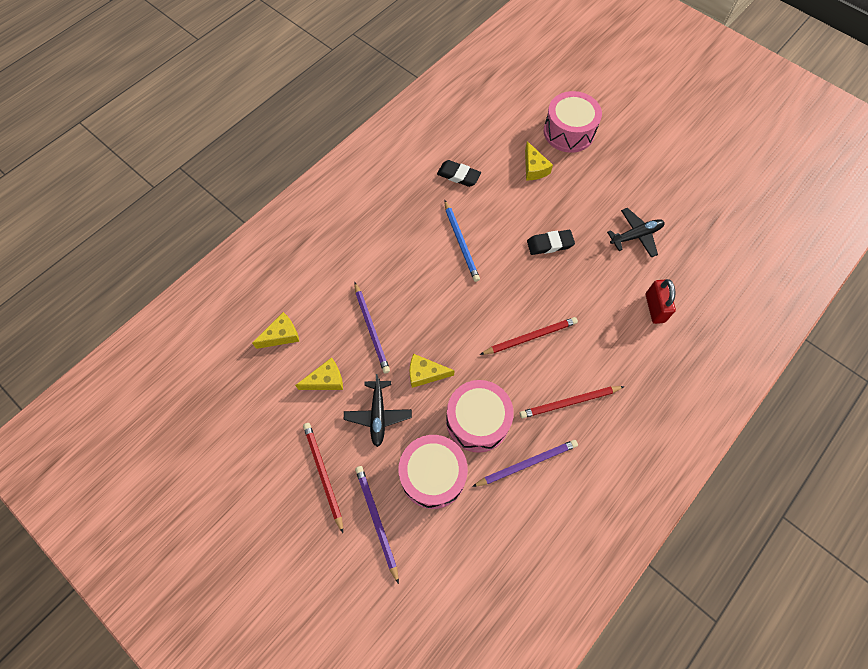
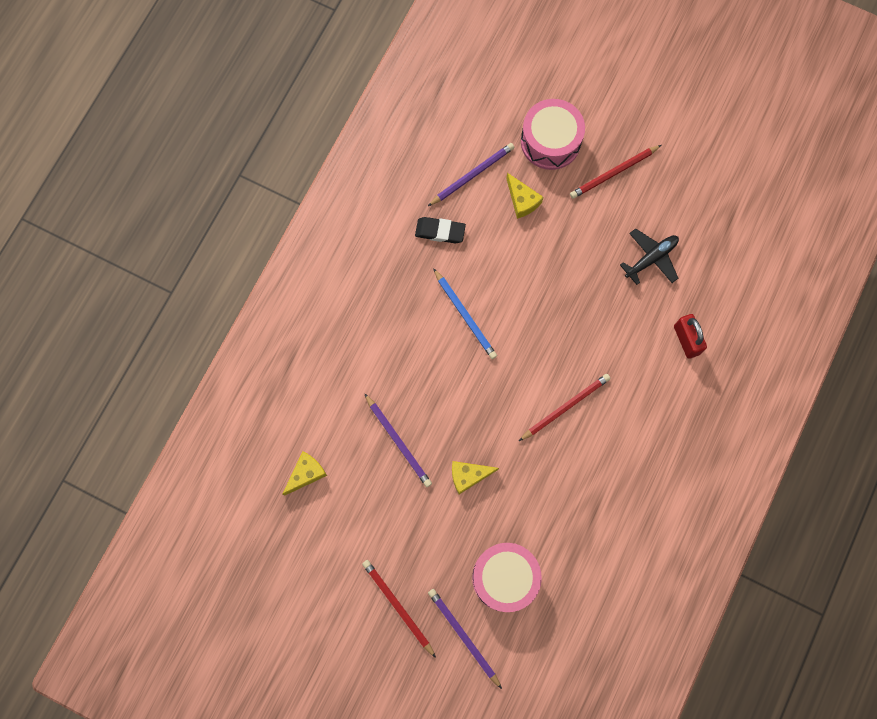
camera: 15 degrees left, 10 degrees up
yellow cheese [295,358,343,390] -> none
black plane [344,374,412,447] -> none
pink drum [446,380,514,453] -> none
purple pencil [472,440,578,487] -> purple pencil moved to [428,143,515,206]
red pencil [520,386,625,418] -> red pencil moved to [570,145,661,199]
black eraser [527,230,575,255] -> none

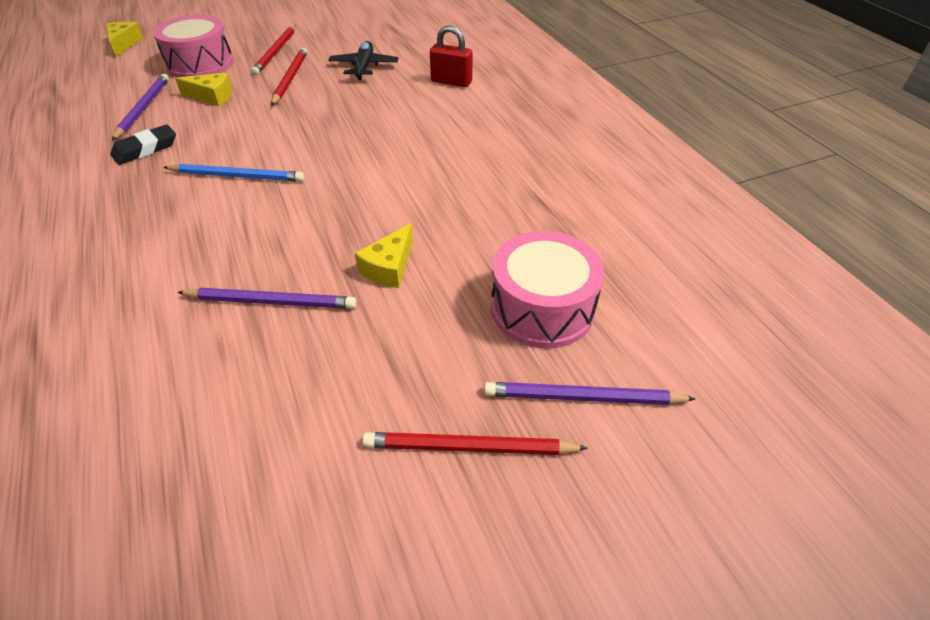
camera: 50 degrees left, 30 degrees down
yellow cheese [283,451,327,496] -> yellow cheese moved to [106,22,143,56]
red pencil [519,374,611,441] -> red pencil moved to [271,48,308,106]

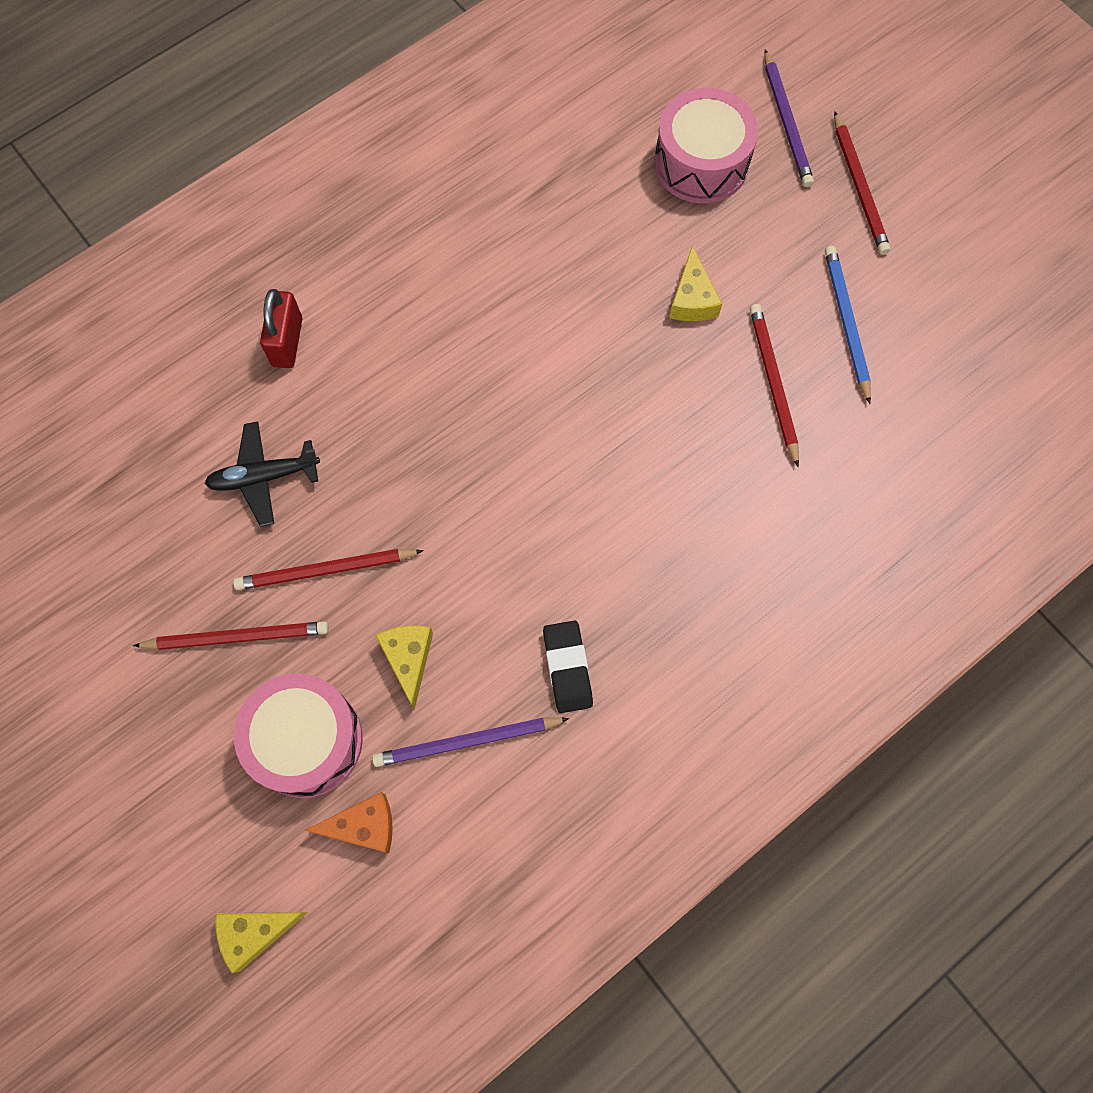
camera: 105 degrees left, 25 degrees up
black eraser [110,125,176,165] -> black eraser turned 45 degrees clockwise [543,620,593,713]
blue pencil [163,164,305,182] -> blue pencil moved to [825,246,871,404]
purple pencil [177,288,357,309] -> red pencil [750,304,799,467]
yellow cheese [355,223,413,288] -> yellow cheese turned 75 degrees clockwise [669,246,722,321]
none -> orange cheese [304,792,393,853]

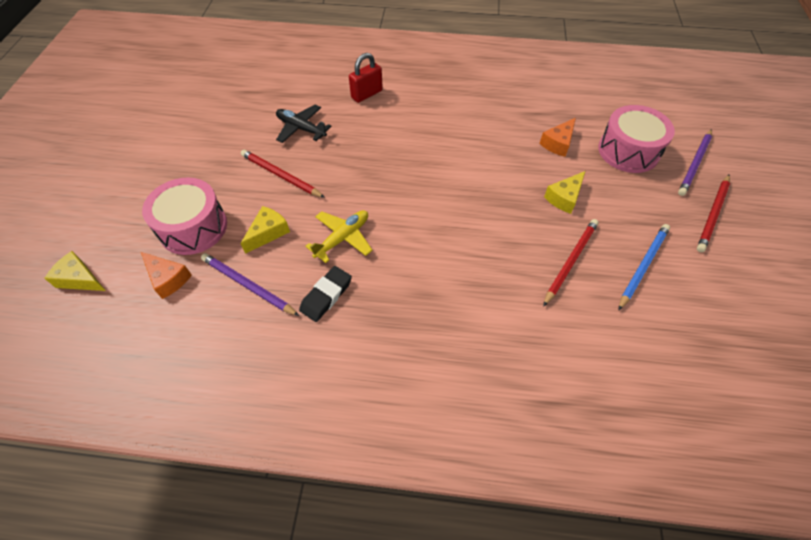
camera: 45 degrees right, 15 degrees down
red pencil [133,621,329,650] -> none
none -> yellow plane [305,210,372,263]
none -> orange cheese [540,118,576,157]

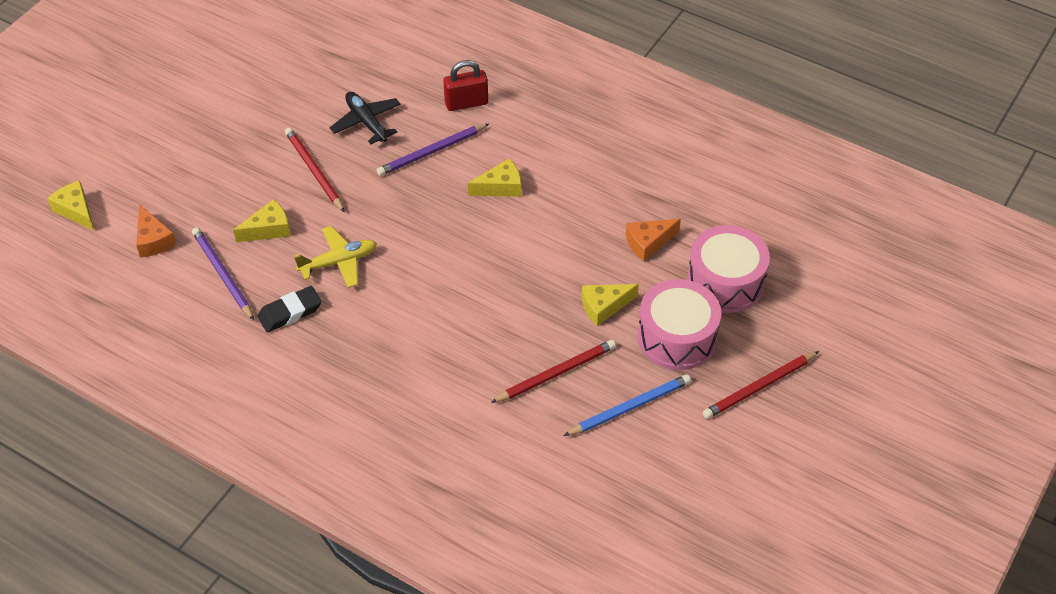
camera: 25 degrees right, 5 degrees down
pink drum [142,178,227,255] -> pink drum moved to [638,279,722,370]
purple pencil [678,129,712,196] -> purple pencil moved to [377,124,489,176]
none -> yellow cheese [468,158,521,197]

